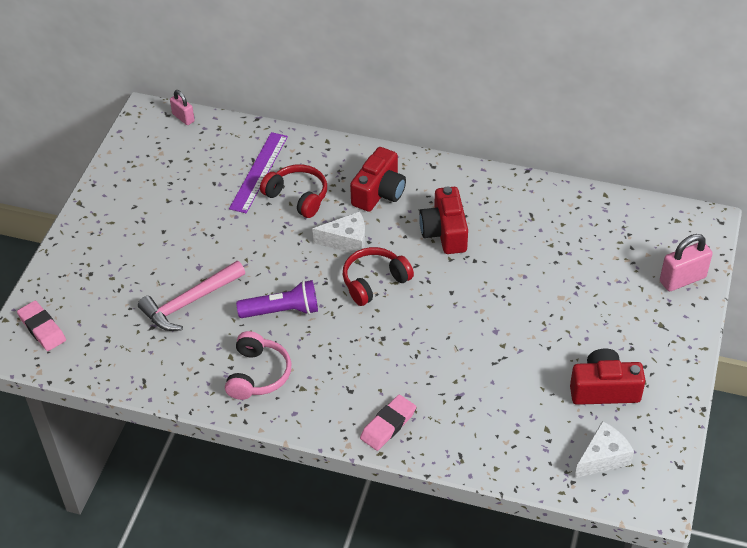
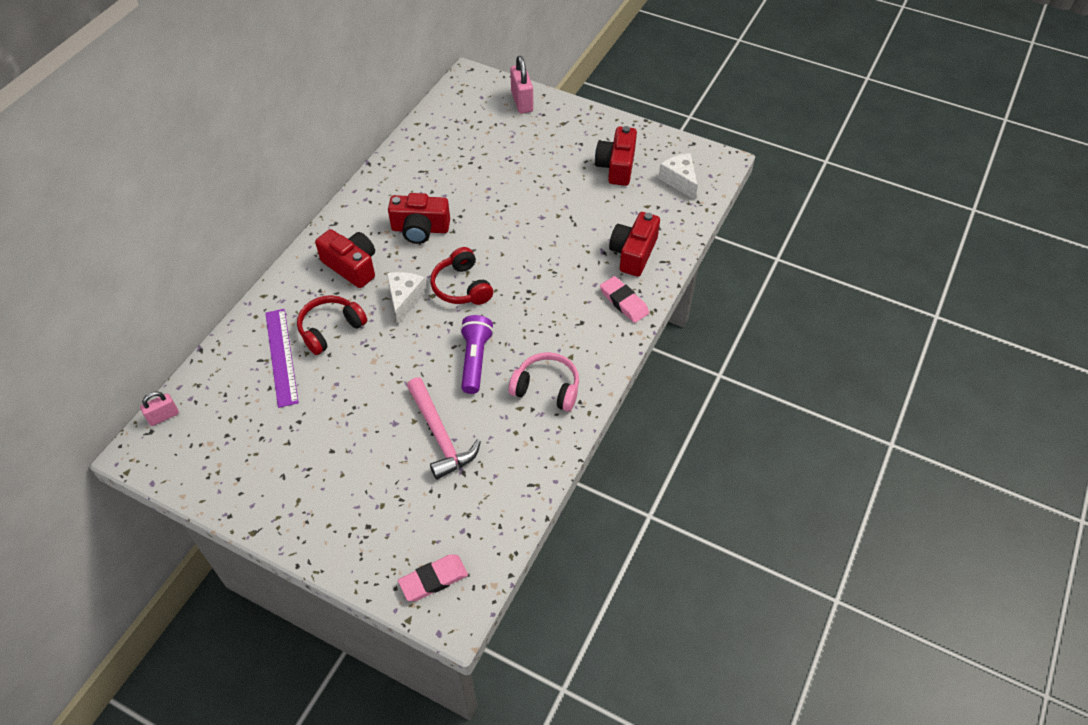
camera: 80 degrees left, 5 degrees up
purple ruler [229,132,288,213] -> purple ruler turned 45 degrees clockwise [265,309,299,408]
none -> red camera [609,212,660,276]

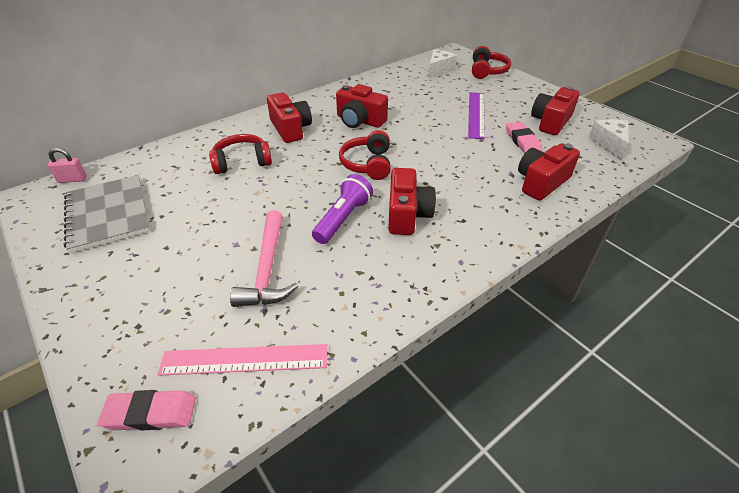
camera: 25 degrees right, 10 degrees down
purple ruler [265,309,299,408] -> purple ruler moved to [468,92,485,140]
white cheese [387,272,427,325] -> white cheese moved to [428,49,457,79]
pink headphones [509,352,579,412] -> none
pink padlock [510,56,533,114] -> red headphones [472,46,511,79]
pink eraser [600,276,649,323] -> pink eraser moved to [506,122,542,153]
none -> grey notebook [64,175,150,253]
none -> pink ruler [157,344,327,376]
none -> red camera [388,168,436,235]

